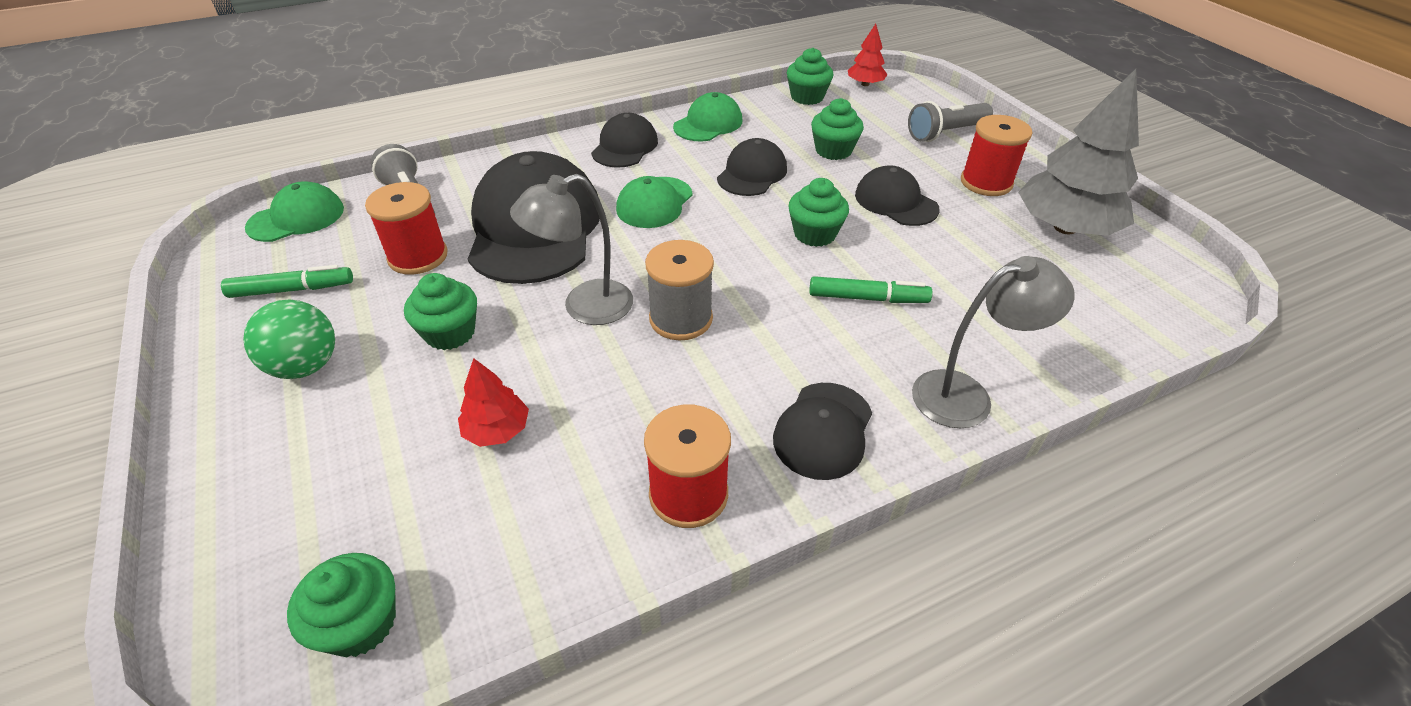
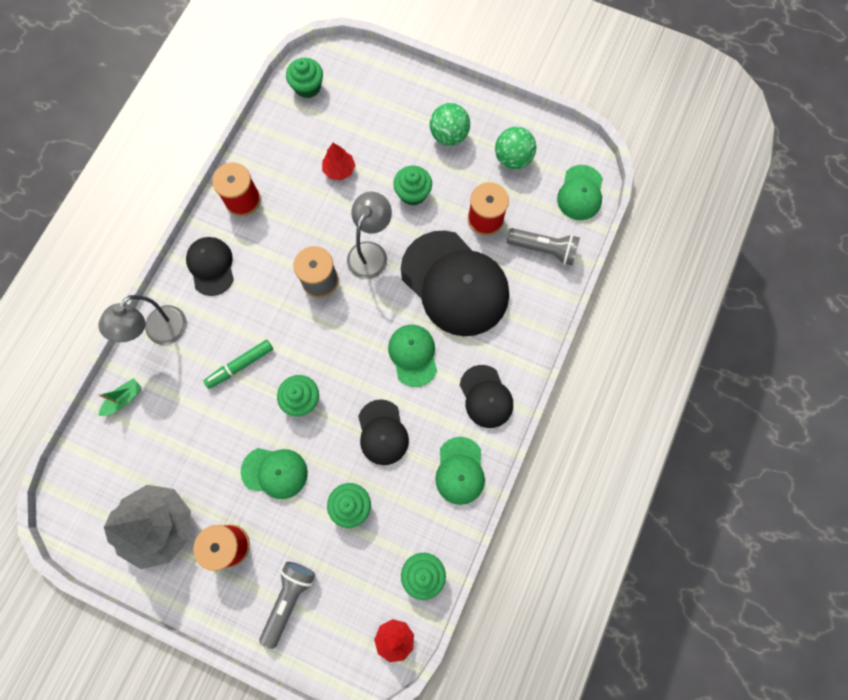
camera: 140 degrees right, 30 degrees up
green marker [221,265,353,298] -> green ball [495,127,536,169]
black cap [855,165,940,226] -> green cap [241,448,308,499]
none -> green boat [98,378,142,416]

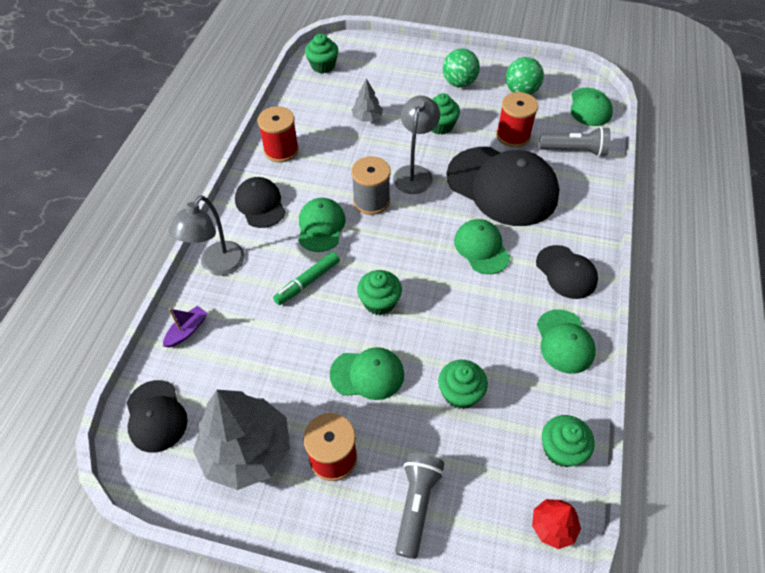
camera: 10 degrees left, 20 degrees down
green boat [98,378,142,416] -> purple boat [163,306,208,348]
red tree [322,143,355,181] -> grey tree [351,78,383,121]
black cap [358,399,409,465] -> black cap moved to [126,380,188,453]
none -> green cap [298,198,345,252]

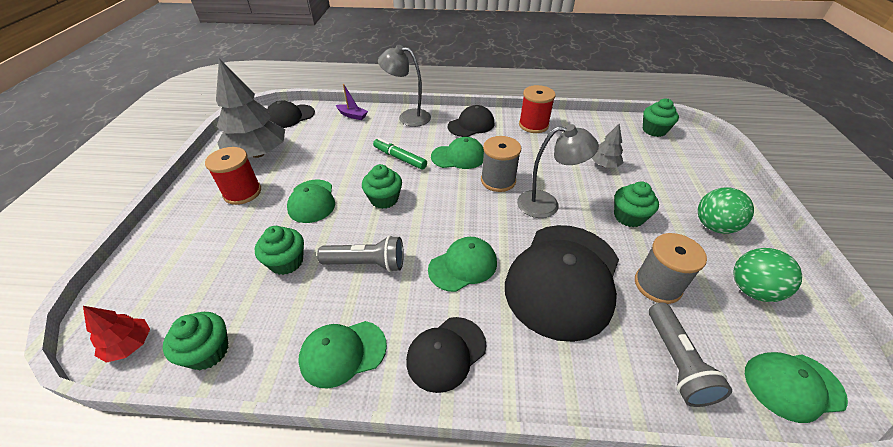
camera: 80 degrees right, 10 degrees down
grey flashlight [395,453,444,559] -> grey flashlight moved to [317,235,404,272]
red spool [496,92,538,147] -> grey spool [635,233,707,304]

